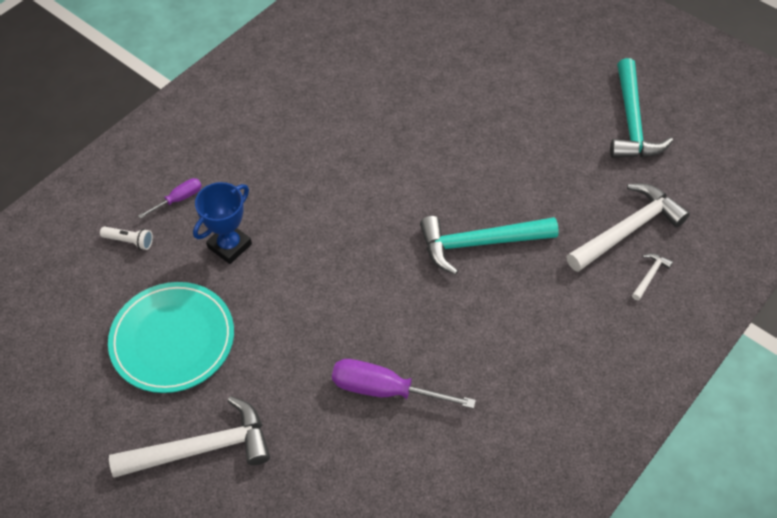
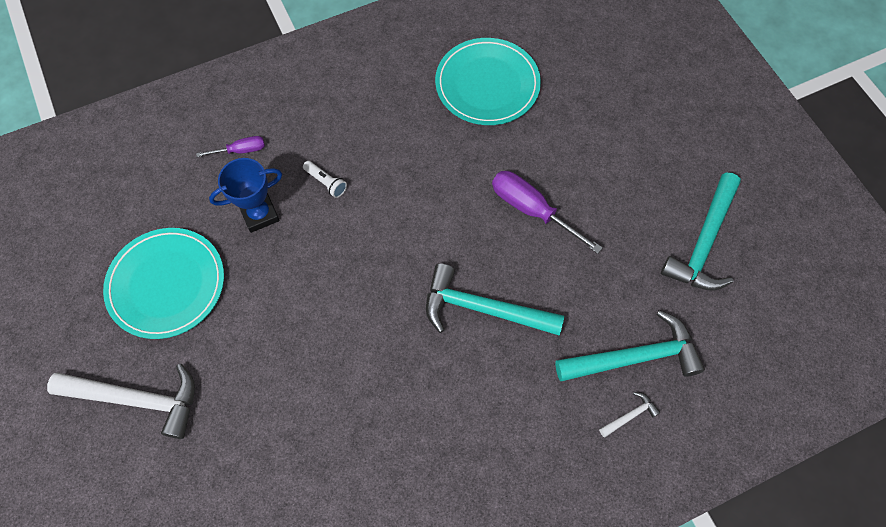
camera: 25 degrees right, 10 degrees up
white flashlight [100,226,153,250] -> white flashlight moved to [303,161,347,198]
purple screwdriver [332,359,476,409] -> purple screwdriver moved to [492,171,603,254]
white hammer [566,183,690,272] -> turquoise hammer [555,310,705,381]
none -> turquoise plate [435,38,541,125]

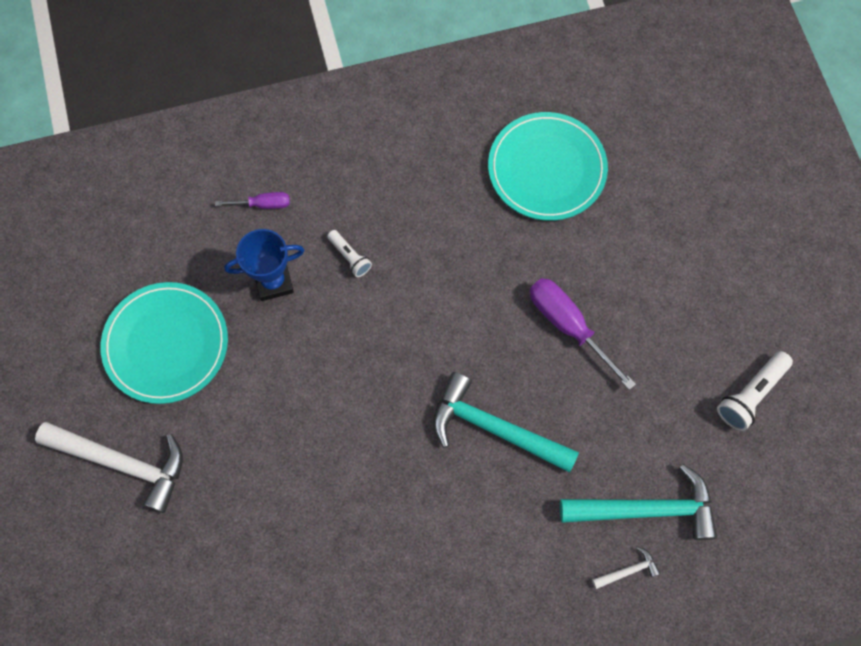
camera: 10 degrees right, 5 degrees up
turquoise hammer [661,173,741,291] -> white flashlight [717,351,793,431]

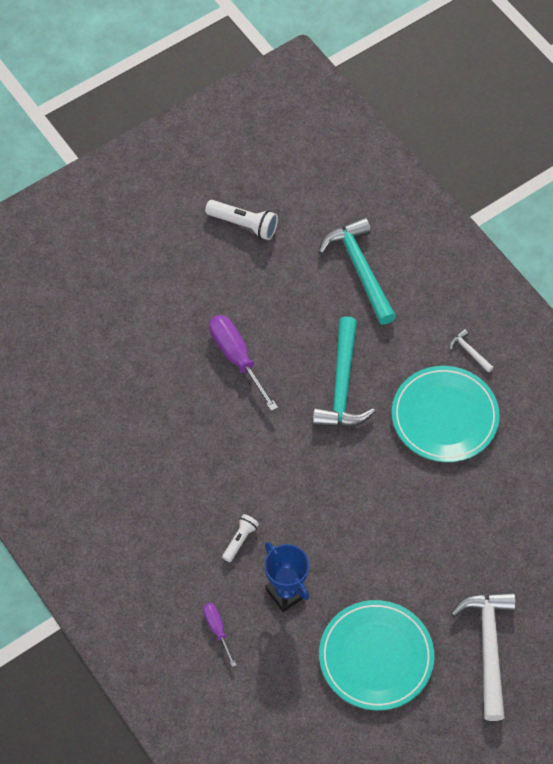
camera: 110 degrees left, 10 degrees down
turquoise plate [488,112,608,221] -> turquoise plate moved to [392,366,500,462]
purple screwdriver [530,278,636,390] -> purple screwdriver turned 120 degrees clockwise [209,315,278,411]
white hammer [592,547,660,589] -> white hammer moved to [450,329,494,372]

